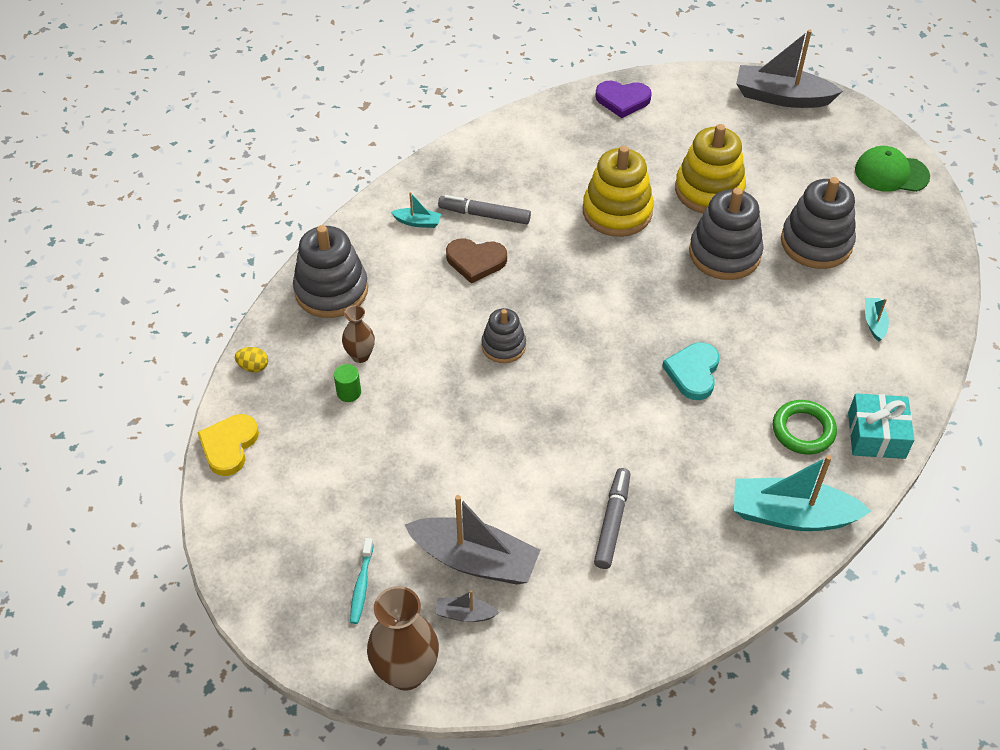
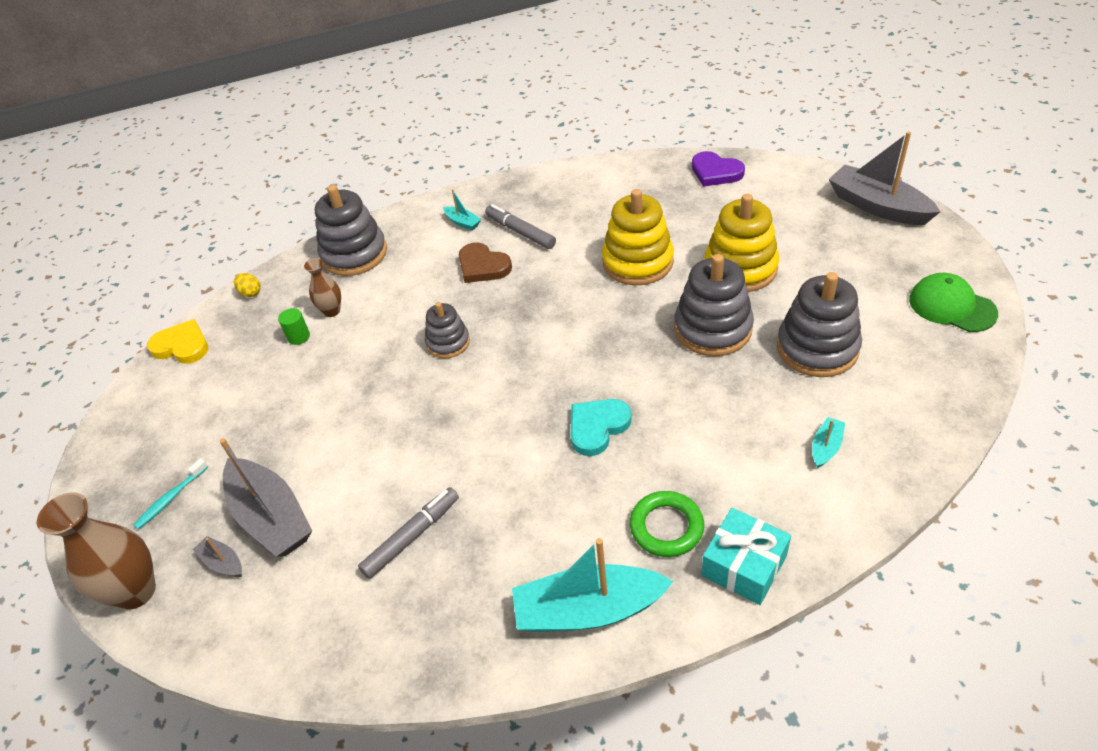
camera: 35 degrees right, 5 degrees down
yellow heart [197,414,259,476] -> yellow heart turned 60 degrees clockwise [147,319,208,364]
turquoise boat [734,455,871,531] -> turquoise boat turned 45 degrees counterclockwise [512,538,673,632]

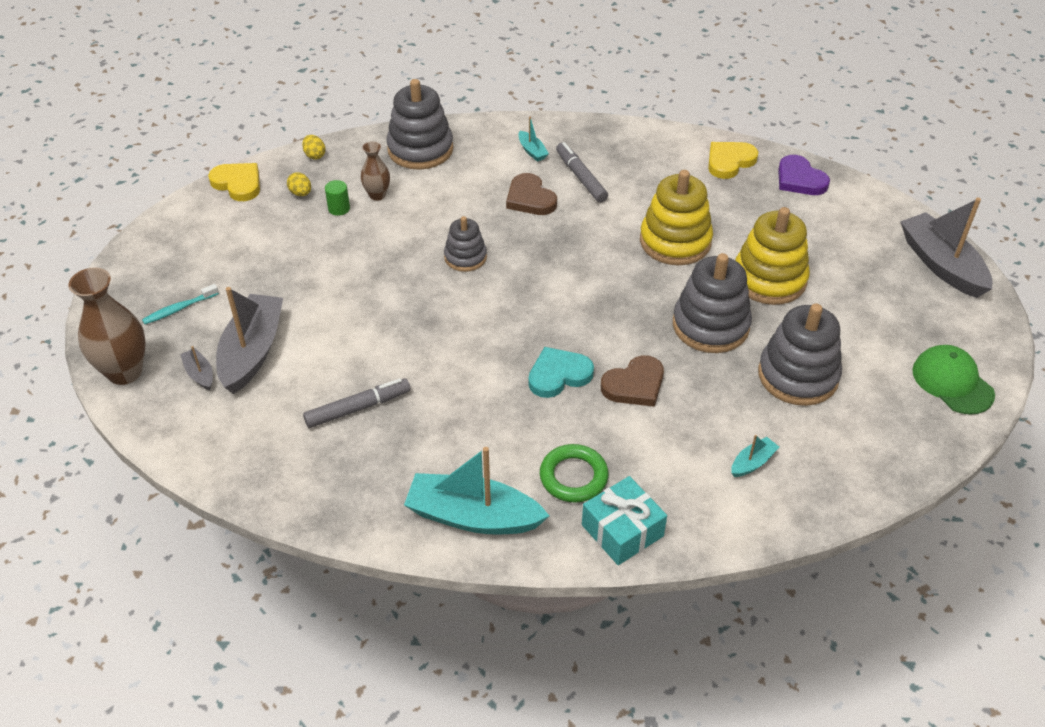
camera: 15 degrees right, 0 degrees up
grey boat [219,438,312,557] -> grey boat turned 150 degrees counterclockwise [216,287,283,394]
none -> yellow egg [287,172,311,196]
none -> brown heart [601,355,664,407]
none -> yellow heart [708,142,758,179]

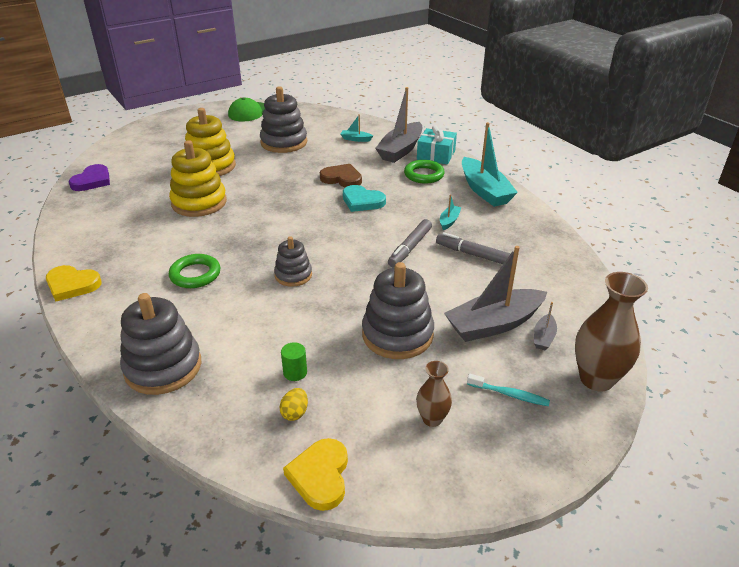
camera: 125 degrees left, 10 degrees down
yellow egg [302,135,325,160] -> none
brown vase [361,141,390,201] -> brown vase moved to [416,361,452,427]
brown heart [506,173,557,215] -> green ring [169,254,221,288]
turquoise boat [518,117,549,162] -> turquoise boat moved to [440,194,461,230]
grey marker [556,142,608,203] -> grey marker moved to [388,219,432,268]
grey stacking toy [673,253,752,353] -> grey stacking toy moved to [362,262,434,359]
yellow heart [708,142,758,179] -> yellow heart moved to [46,265,102,302]
grey boat [900,197,992,298] -> grey boat moved to [375,87,422,163]

